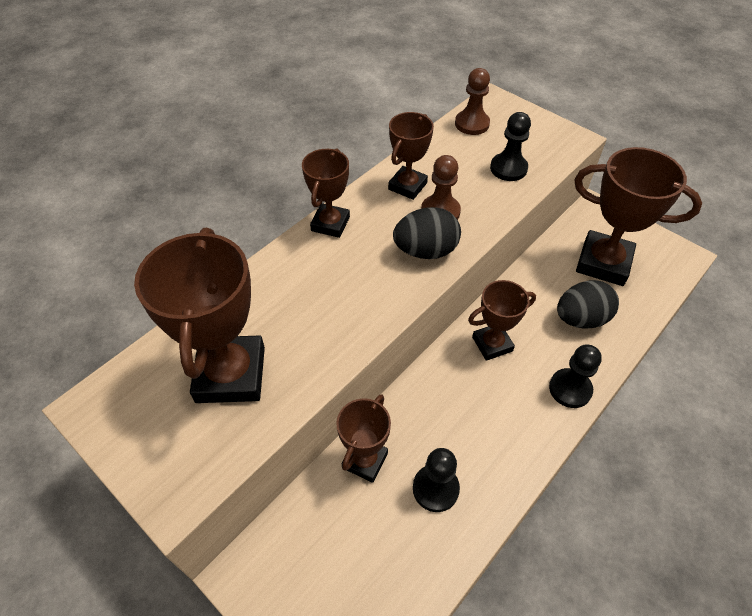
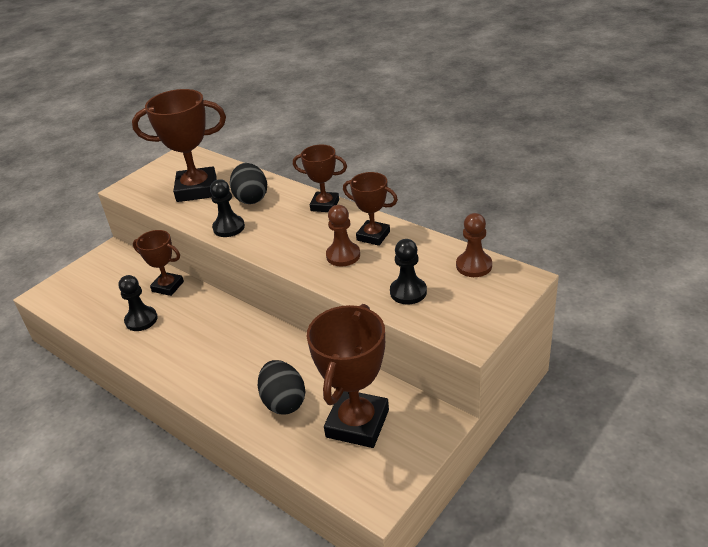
camera: 90 degrees right, 15 degrees down
black egg [393,207,461,259] -> black egg moved to [230,163,267,204]
brown trophy [468,280,536,361] -> none
black pawn [549,344,602,408] -> black pawn moved to [210,179,245,237]

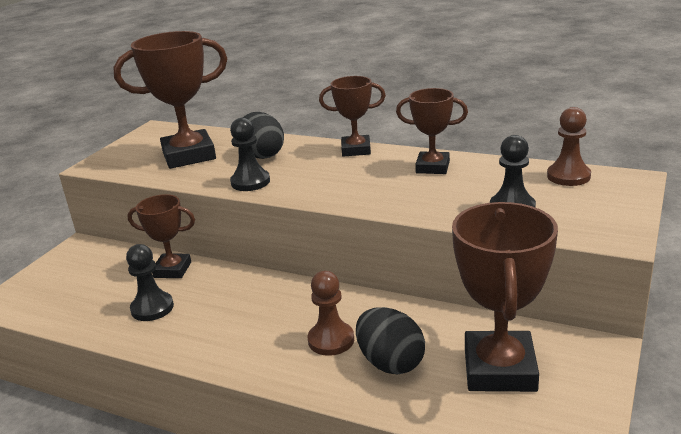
camera: 15 degrees left, 10 degrees down
brown pawn [326,205,360,267] -> brown pawn moved to [308,271,354,356]

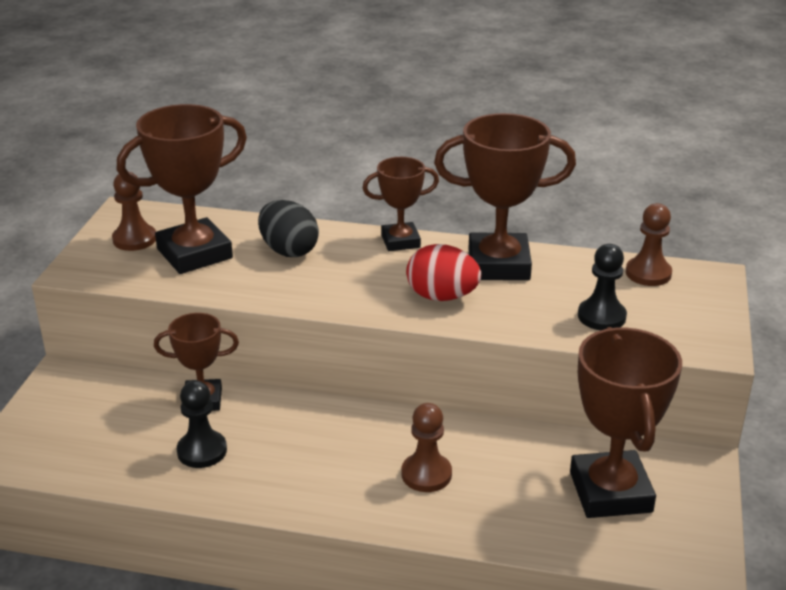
camera: 15 degrees left, 5 degrees up
black pawn [230,118,270,191] -> none
black egg [356,307,425,375] -> none
brown trophy [396,88,468,174] -> brown trophy [434,113,576,280], size x1.71
none -> brown pawn [112,172,156,251]
none -> red egg [406,244,481,301]

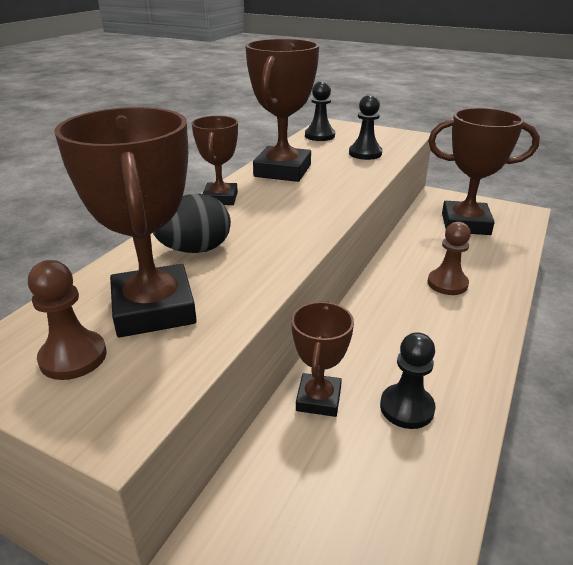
camera: 75 degrees left, 0 degrees up
red egg [406,244,481,301] -> none
brown pawn [626,203,672,286] -> black pawn [305,81,335,141]

